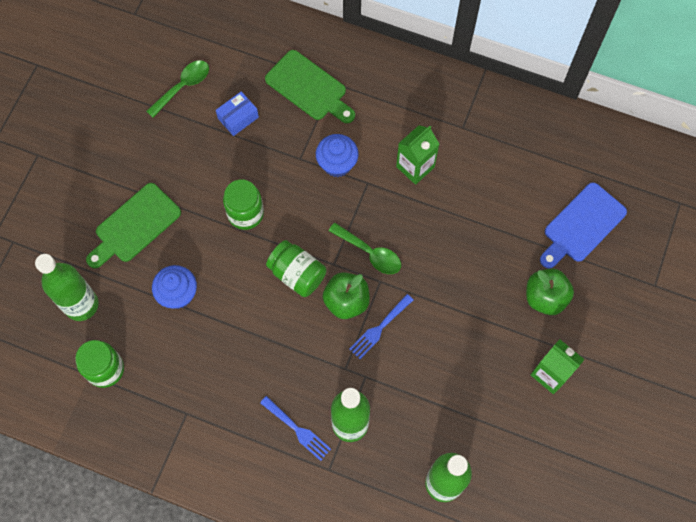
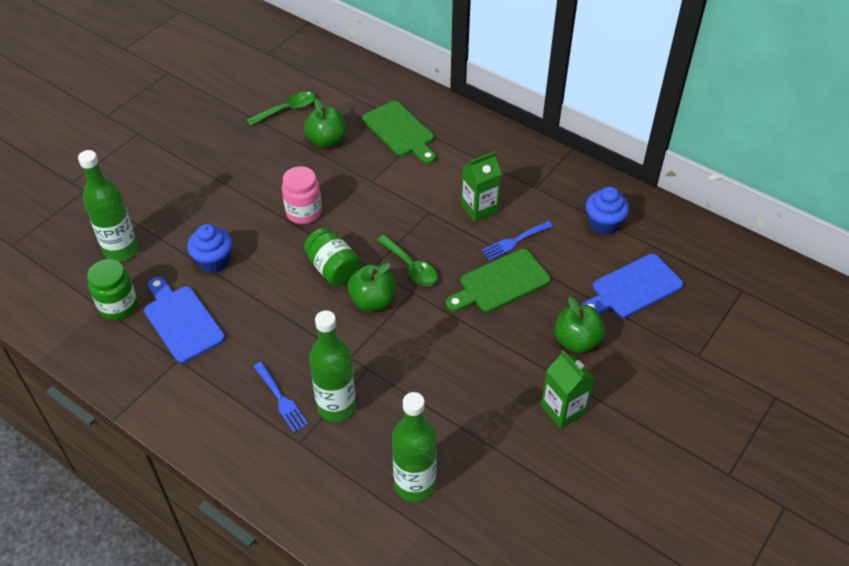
camera: 15 degrees right, 20 degrees down
green cutting board [86,183,181,268] -> green cutting board moved to [446,249,551,312]
blue box [216,91,259,136] -> green apple [304,99,346,148]
green jar [223,179,264,230] -> pink jar [282,166,322,224]
blue cupcake [316,134,359,177] -> blue cupcake moved to [586,187,629,235]
blue fork [349,294,413,359] -> blue fork moved to [481,221,554,260]
none -> blue cutting board [144,277,225,363]

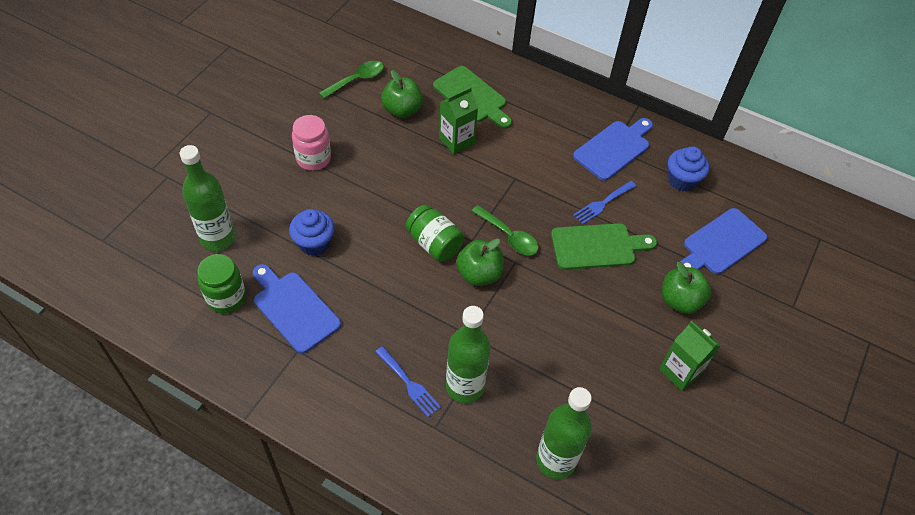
camera: 10 degrees left, 5 degrees up
pink jar [282,166,322,224] -> pink jar moved to [292,115,331,171]
green cutting board [446,249,551,312] -> green cutting board turned 150 degrees counterclockwise [551,223,657,270]
green carton [461,151,502,222] -> green carton moved to [439,87,478,154]
none -> blue cutting board [573,118,653,181]

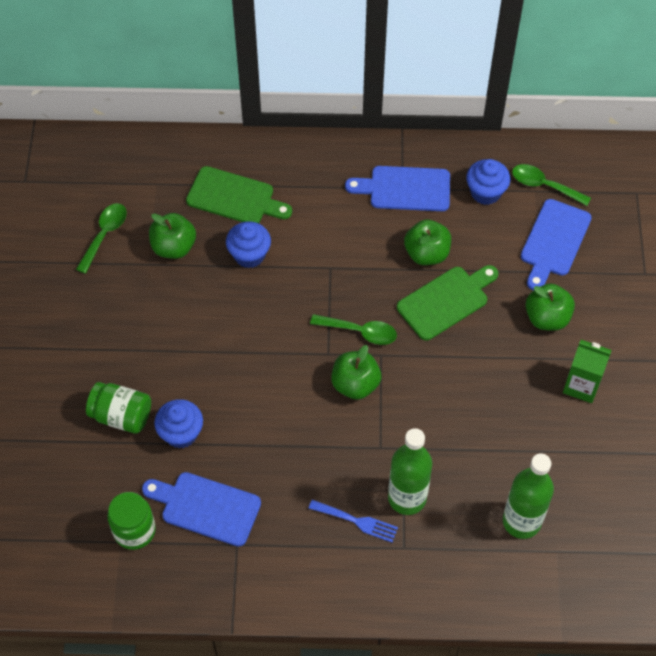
camera: 25 degrees left, 5 degrees up
green bottle [180,145,235,251] -> none
pink jar [292,115,331,171] -> none
green jar [406,204,464,262] -> green jar moved to [86,382,151,433]
green carton [439,87,478,154] -> blue cupcake [226,221,271,268]
blue cutting board [573,118,653,181] -> blue cutting board turned 105 degrees counterclockwise [345,166,450,211]
blue fork [573,181,636,224] -> green apple [404,219,451,265]
none -> green spoon [512,164,591,206]

